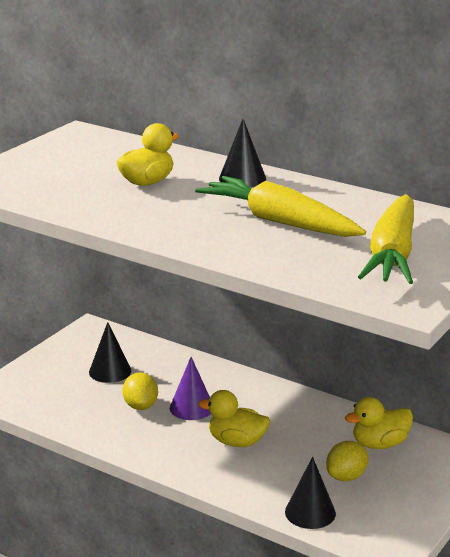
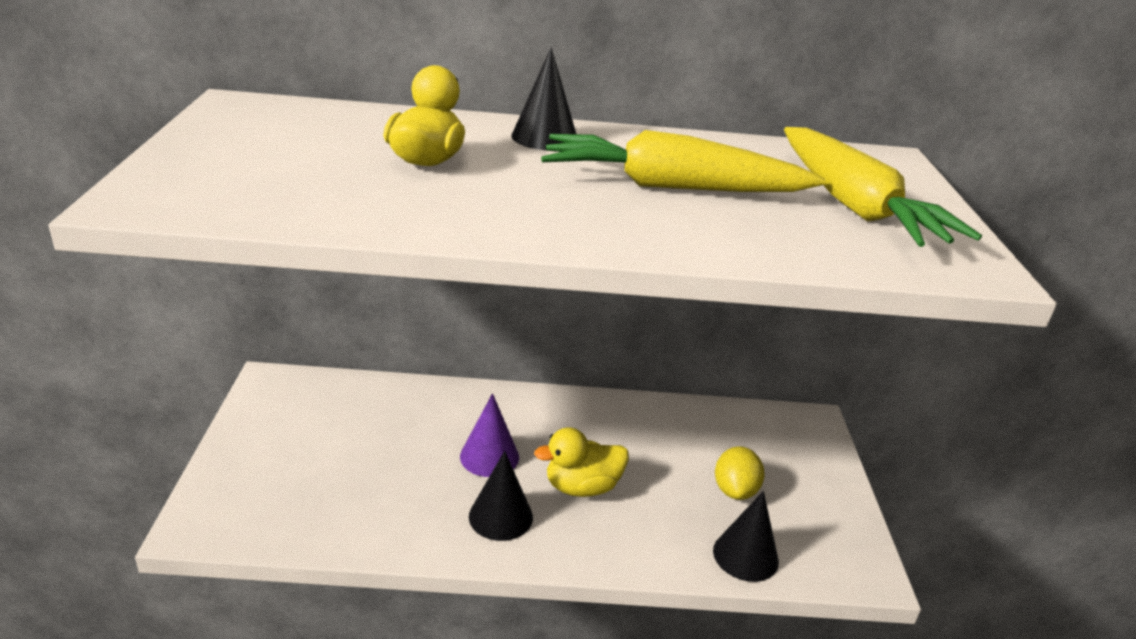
camera: 35 degrees left, 5 degrees up
black cone [89,322,131,383] -> black cone moved to [469,451,533,541]
yellow lemon [122,372,158,410] -> none
yellow duck [345,397,413,449] -> none

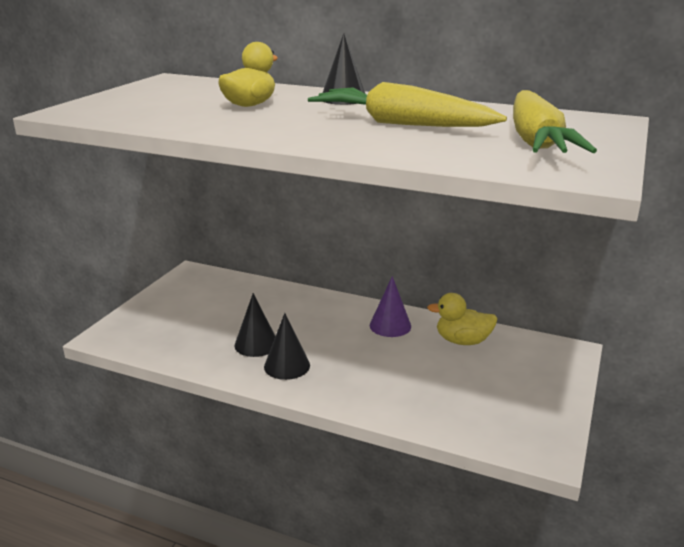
camera: 25 degrees right, 5 degrees down
purple cone [460,393,519,477] -> purple cone moved to [370,276,411,337]
yellow duck [534,427,629,497] -> yellow duck moved to [427,293,497,345]
black cone [713,491,779,582] -> black cone moved to [234,293,275,357]
yellow lemon [715,446,765,500] -> none

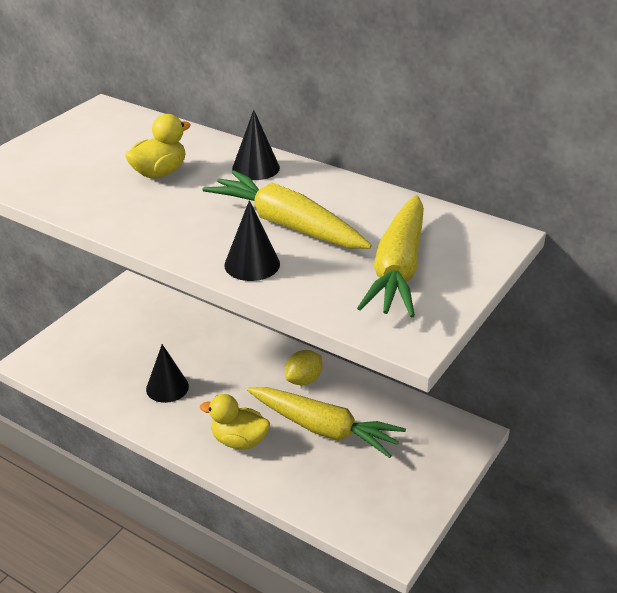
camera: 10 degrees right, 10 degrees up
black cone [264,313,310,380] -> black cone moved to [224,200,280,281]
purple cone [370,276,411,337] -> yellow lemon [285,350,322,385]
yellow duck [427,293,497,345] -> yellow duck moved to [200,394,270,450]
none -> yellow carrot [247,387,406,458]

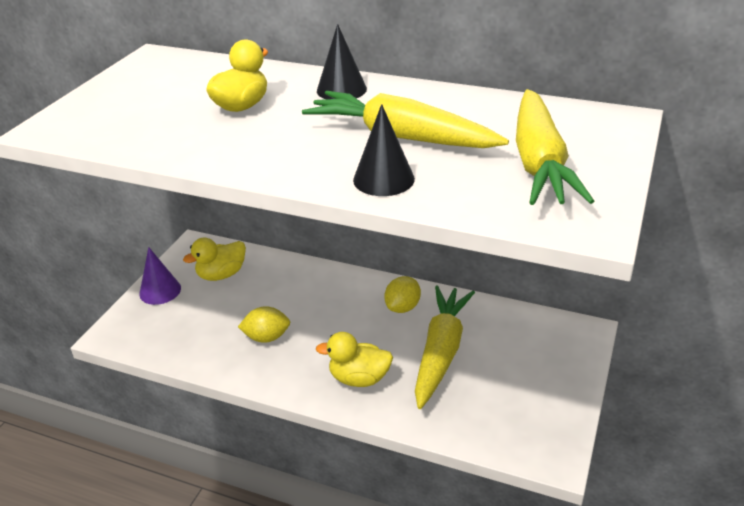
camera: 10 degrees left, 0 degrees up
black cone [146,344,189,403] -> yellow lemon [238,306,290,343]
yellow carrot [247,387,406,458] -> yellow carrot turned 90 degrees counterclockwise [415,285,475,409]
none -> purple cone [139,247,181,305]
none -> yellow duck [183,238,246,281]

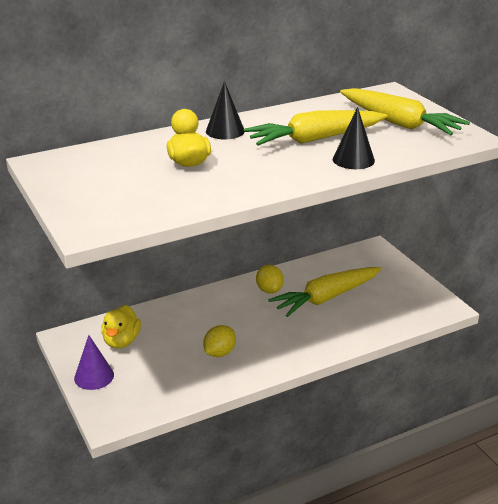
camera: 50 degrees left, 5 degrees down
yellow duck [316,332,393,387] -> none
yellow carrot [415,285,475,409] -> yellow carrot turned 90 degrees counterclockwise [268,267,381,317]

